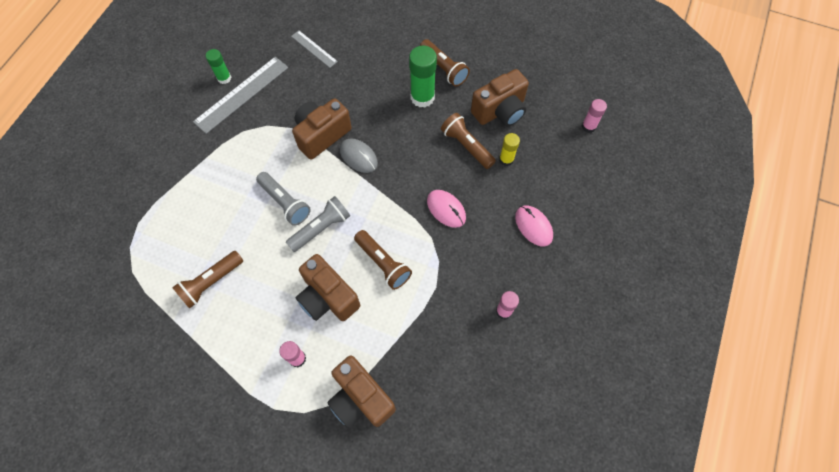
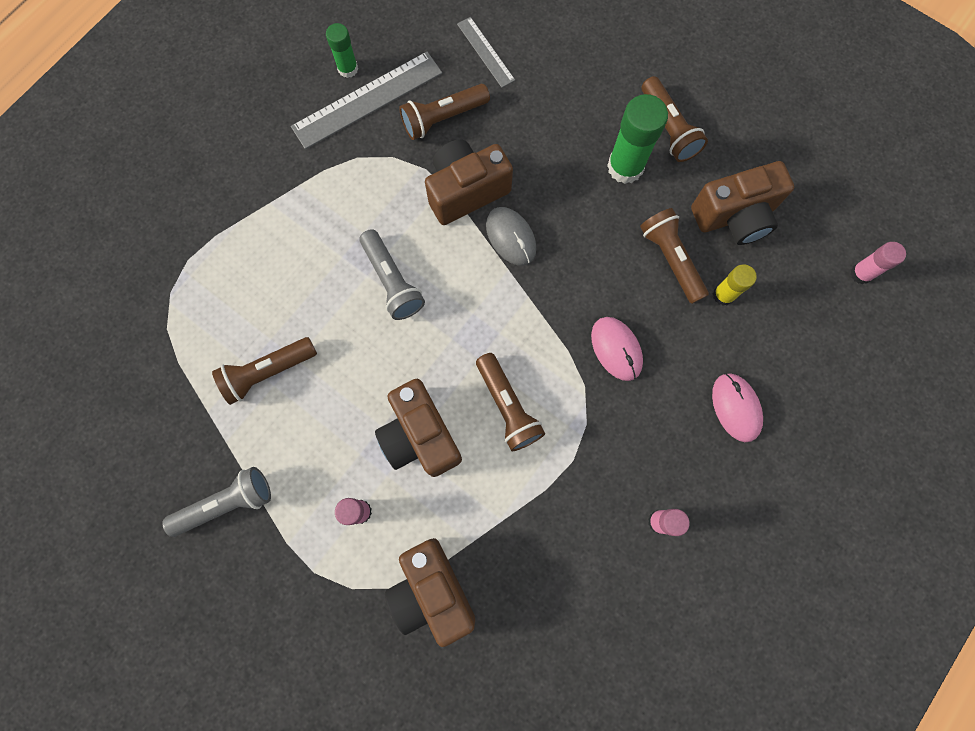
camera: 15 degrees right, 10 degrees up
grey flashlight [286,196,350,252] -> grey flashlight moved to [162,467,271,537]
none -> brown flashlight [399,84,490,140]

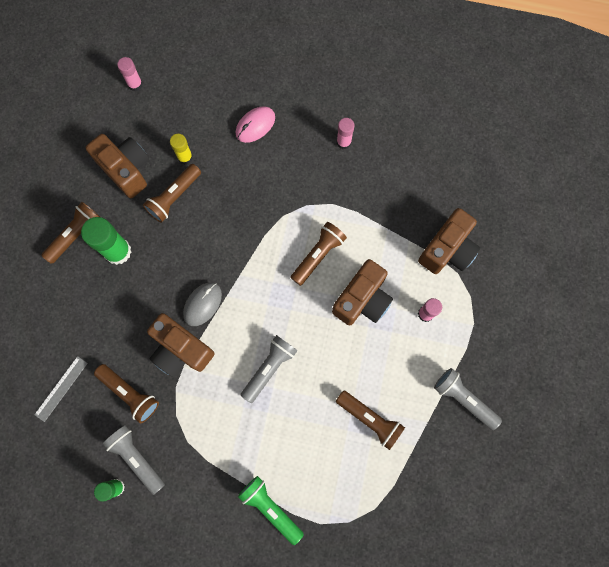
camera: 115 degrees left, 0 degrees up
grey ruler [291,52,442,149] -> grey flashlight [103,425,165,495]
pink mouse [591,317,643,381] -> none
none -> green flashlight [238,476,304,545]

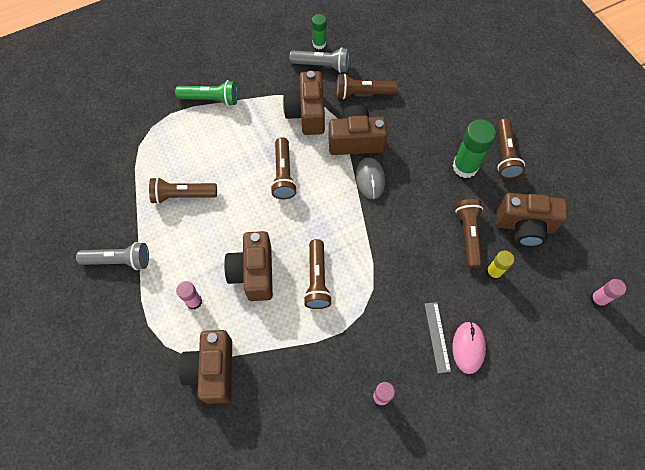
camera: 140 degrees right, 10 degrees down
grey ruler [34,356,88,422] -> grey ruler moved to [425,302,451,373]
grey flashlight [241,335,298,403] -> brown flashlight [270,137,297,199]
none -> brown camera [283,71,325,135]

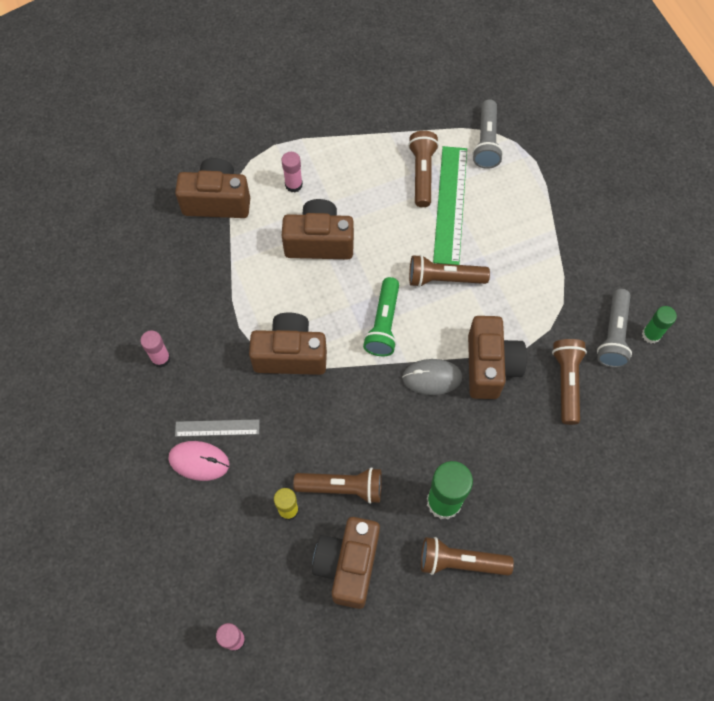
camera: 95 degrees right, 0 degrees up
grey flashlight [76,242,149,270] -> grey flashlight moved to [472,99,503,169]
green flashlight [175,80,238,106] -> green flashlight moved to [363,277,399,356]
brown camera [283,71,325,135] -> brown camera moved to [249,313,327,375]
brown flashlight [303,239,332,309] -> none
none -> green ruler [433,146,467,265]

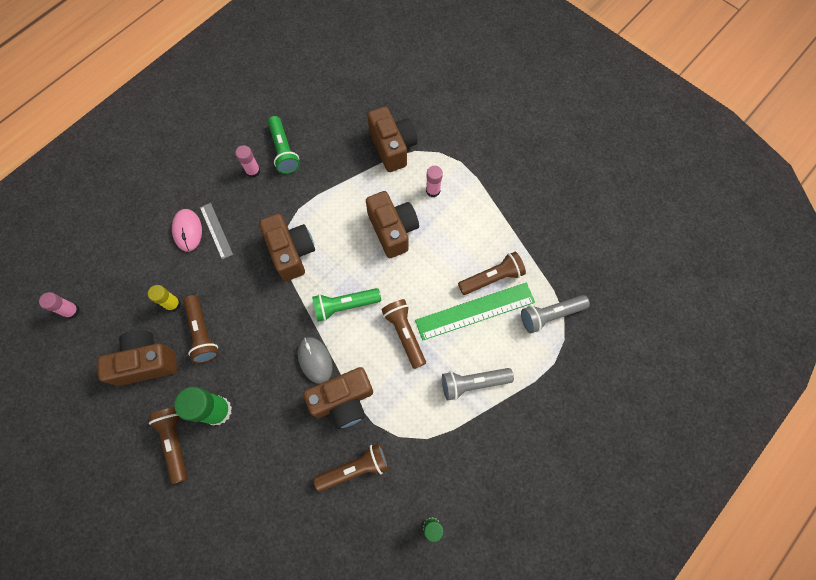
camera: 65 degrees right, 5 degrees up
grey flashlight [597,289,632,368] -> grey flashlight moved to [442,368,514,401]
none -> green flashlight [268,116,300,174]

